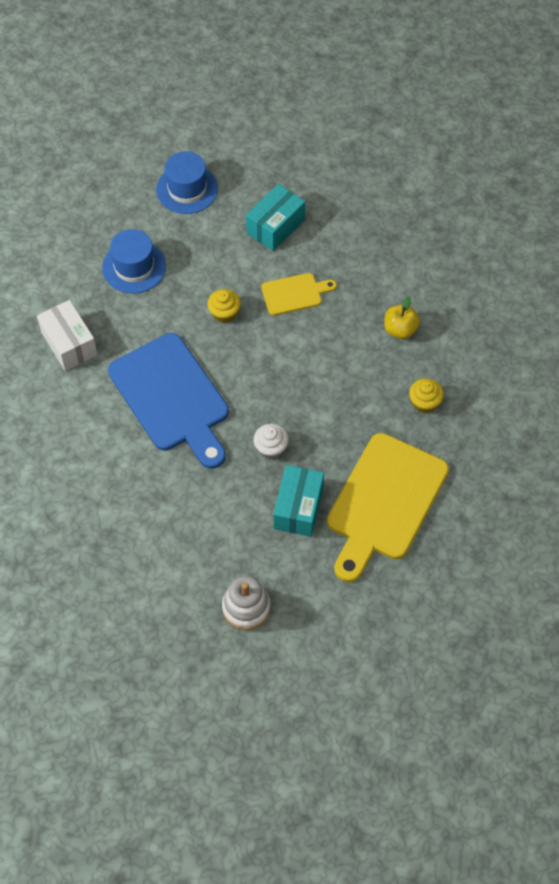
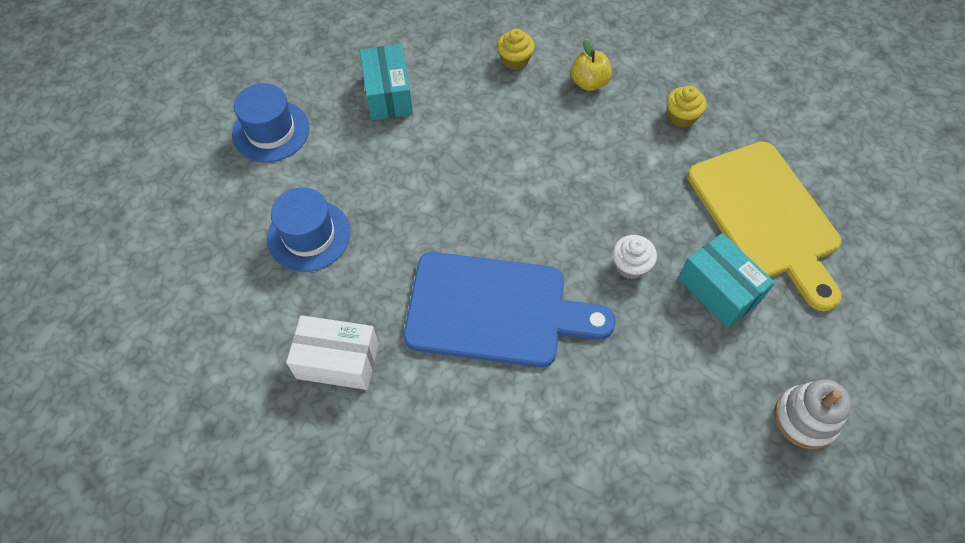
camera: 50 degrees left, 0 degrees up
yellow cupcake [207,289,241,323] -> yellow cupcake moved to [497,28,535,70]
yellow cutting board [261,273,337,315] -> none

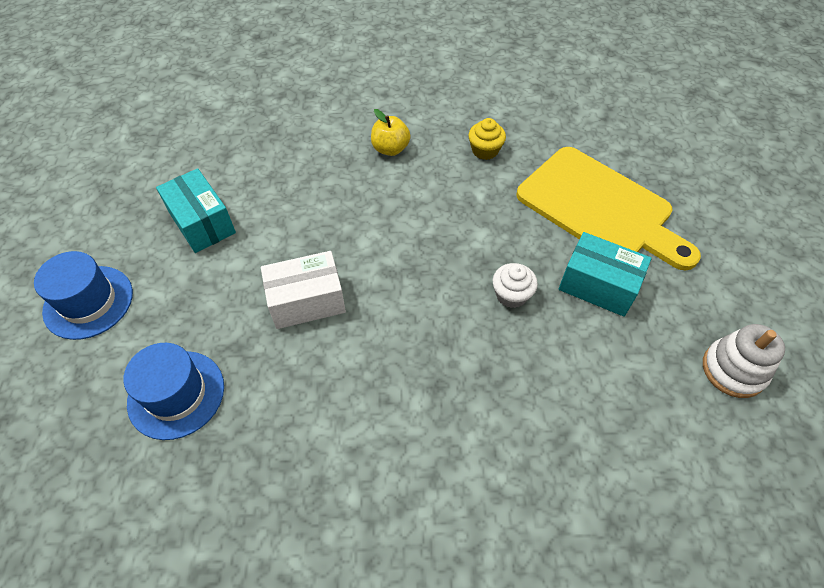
camera: 25 degrees left, 5 degrees down
white box [286,315,379,390] -> white box moved to [261,251,346,329]
blue cutting board [404,252,616,367] -> none
yellow cupcake [497,28,535,70] -> none

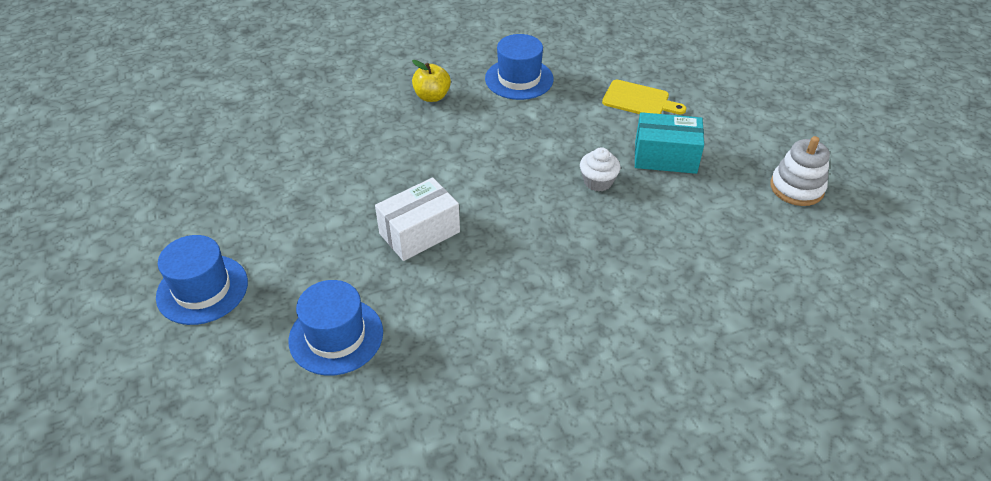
camera: 20 degrees left, 10 degrees down
turquoise box [156,168,236,253] -> none
yellow cupcake [468,118,506,160] -> blue hat [485,34,554,100]
yellow cutting board [516,147,701,270] -> yellow cutting board [602,80,686,114], size x0.49

